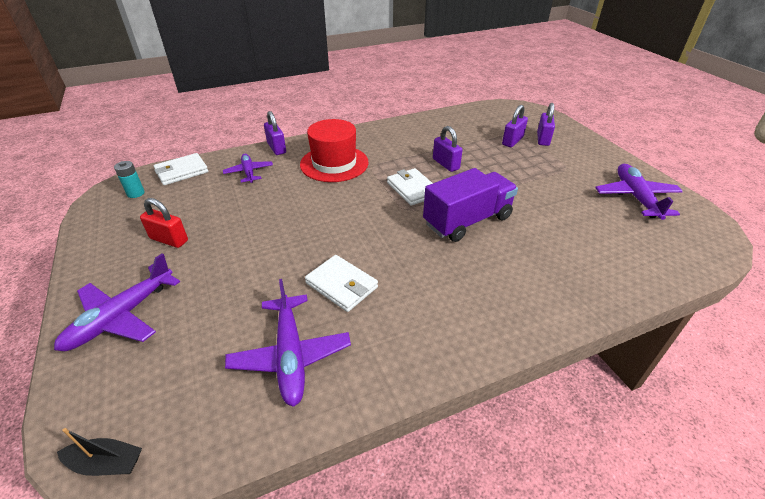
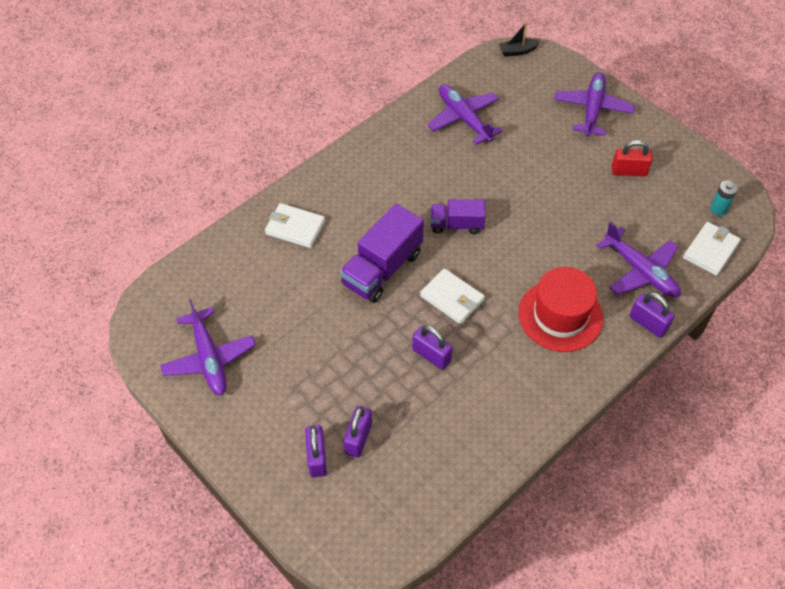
camera: 160 degrees right, 15 degrees up
purple plane [223,154,273,183] -> purple plane [597,221,681,297], size x1.58
white wallet [305,255,378,312] -> white wallet moved to [265,203,325,248]
none -> purple truck [431,199,486,234]

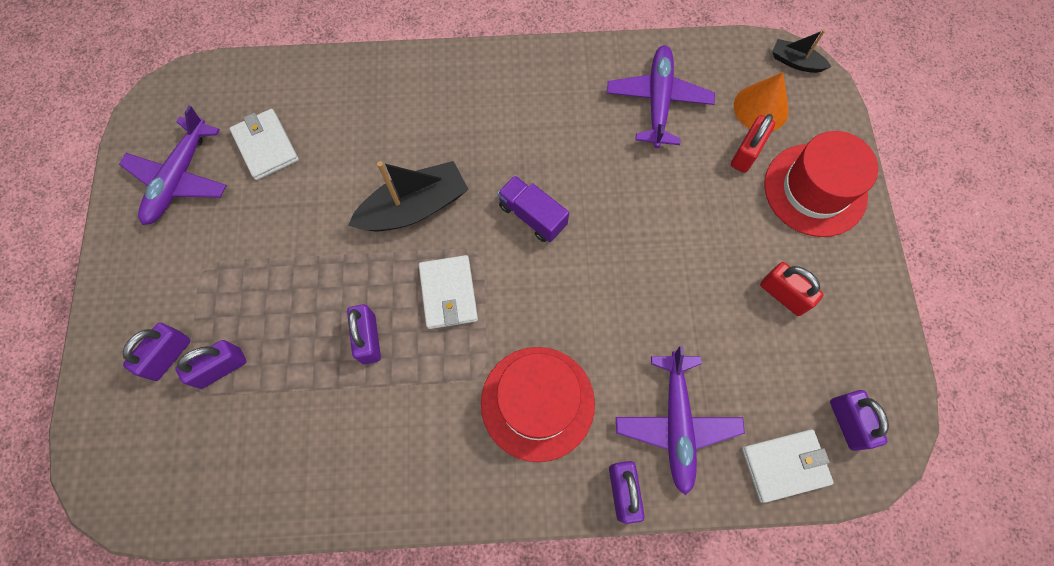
camera: 40 degrees right, 15 degrees up
white wallet [265,203,325,248] -> white wallet moved to [230,109,299,180]
purple truck [340,204,424,303] -> black boat [348,161,468,232]
purple plane [554,72,635,137] -> red hat [765,131,878,237]
turquoise battery [710,181,738,216] -> purple padlock [830,390,889,451]
none -> red padlock [731,114,775,173]
none -> orange cone [734,72,789,131]

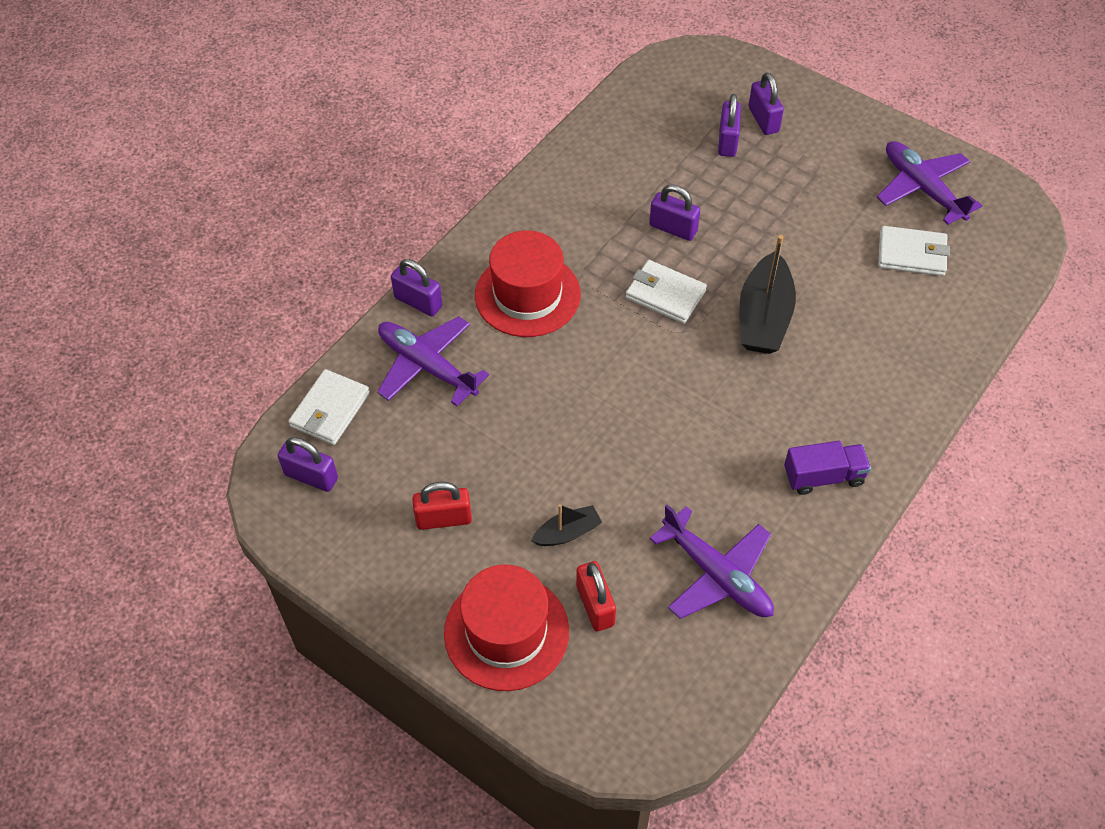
camera: 130 degrees right, 15 degrees down
purple truck [497,175,569,242] -> purple truck moved to [784,441,871,495]
orange cone [734,72,789,131] -> none
black boat [772,30,831,73] -> black boat moved to [531,504,602,546]

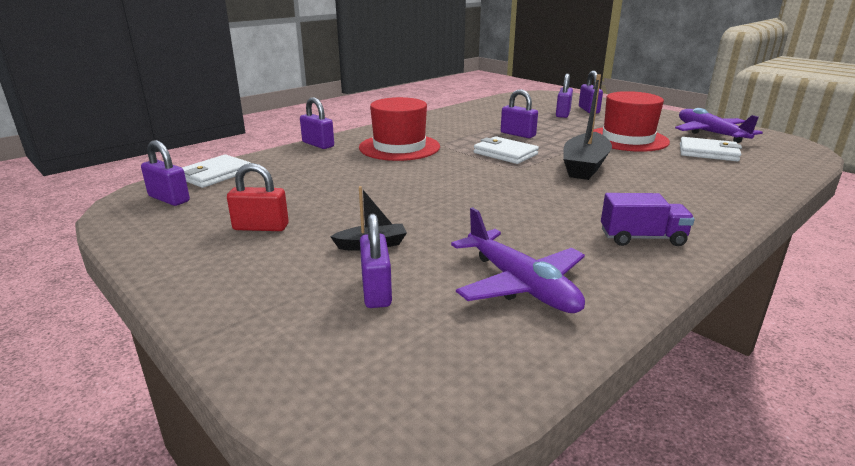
camera: 10 degrees right, 30 degrees down
purple plane [377,316,489,406] -> none
red hat [444,565,569,691] -> red hat moved to [593,91,670,152]
red padlock [576,561,616,631] -> purple padlock [360,213,392,308]

